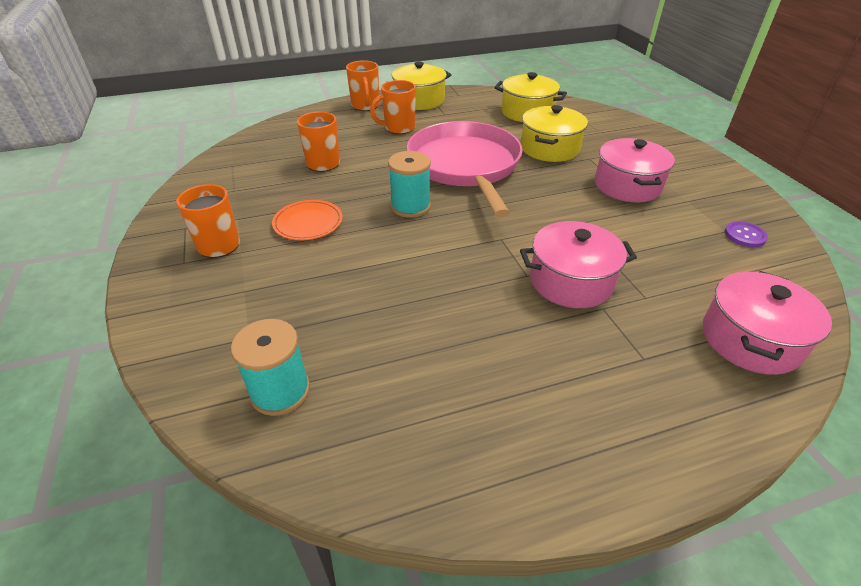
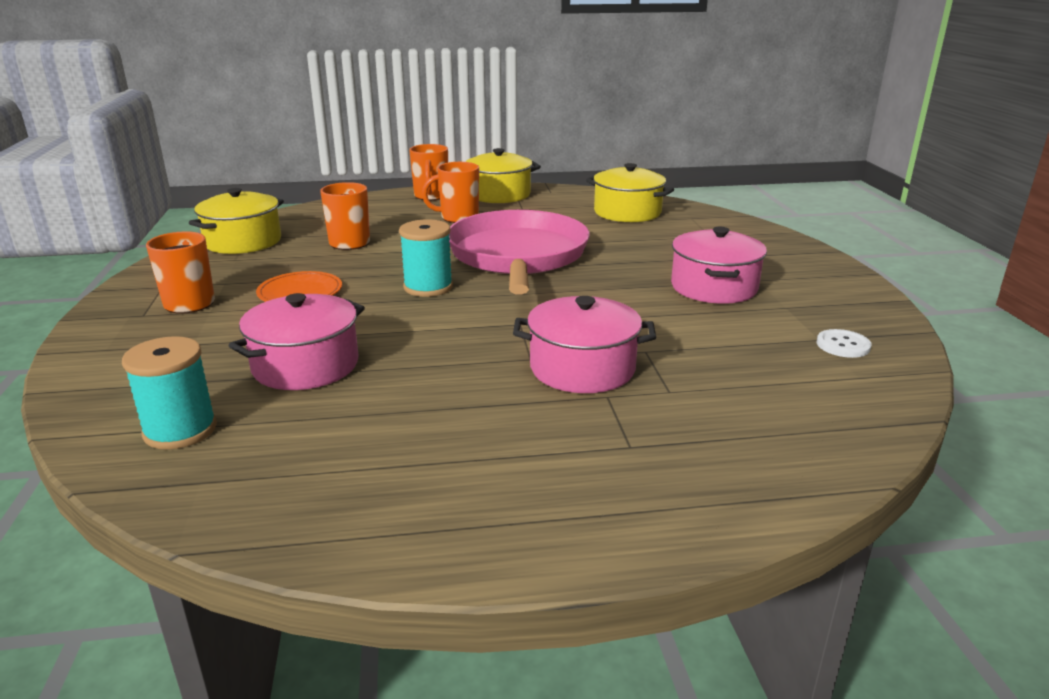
camera: 10 degrees right, 15 degrees down
yellow pot [521,105,588,162] -> yellow pot moved to [189,188,284,254]
pink pot [703,271,832,375] -> pink pot moved to [228,293,365,390]
purple button [725,221,768,247] -> white button [817,329,872,358]

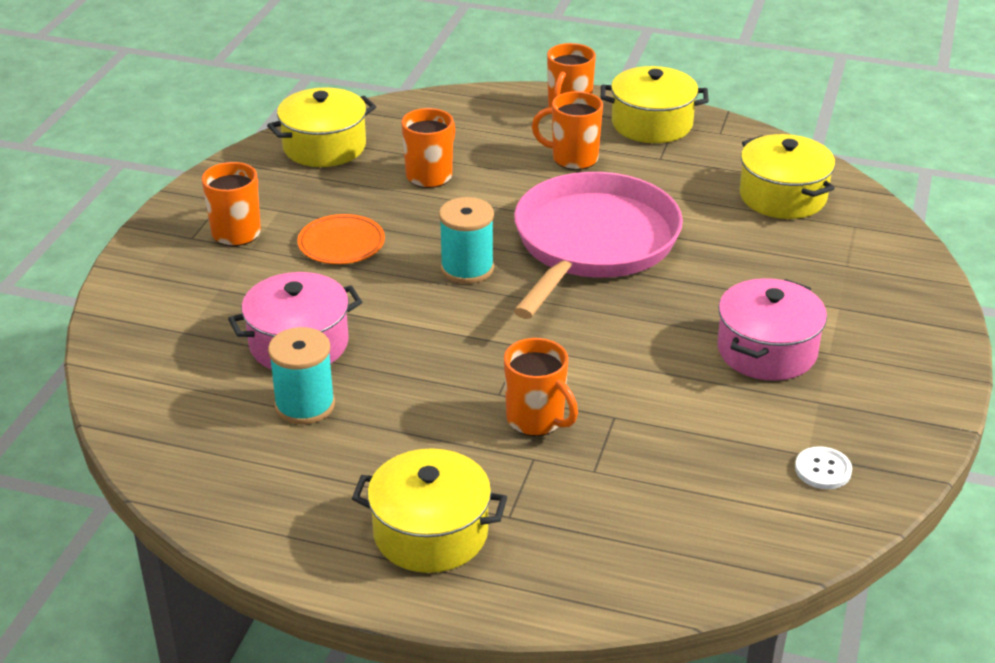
camera: 25 degrees right, 10 degrees up
turquoise spool [122,336,217,450] -> turquoise spool moved to [268,327,335,425]
pink pot [513,296,656,393] -> orange mug [504,338,578,436]
none -> yellow pot [352,448,507,573]

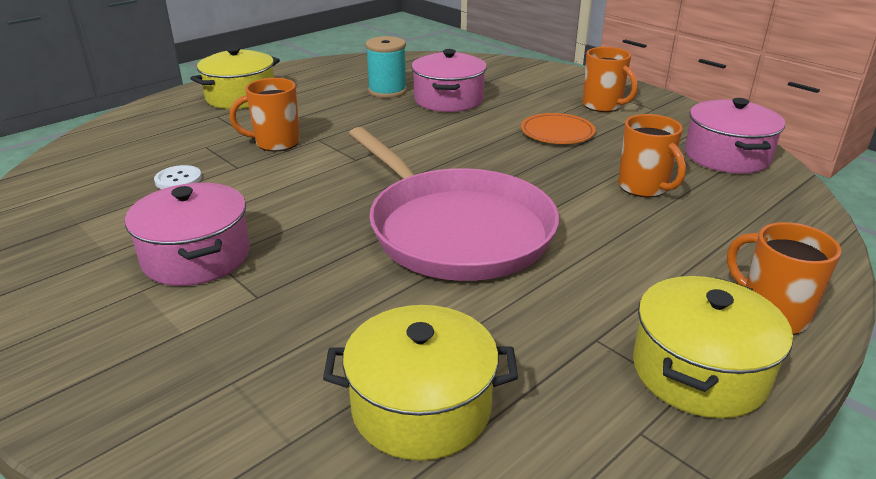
camera: 120 degrees right, 5 degrees down
yellow pot [267,87,376,167] -> pink pot [685,98,785,174]
turquoise spool [439,197,494,284] -> none
orange mug [532,91,603,170] -> none
white button [795,446,852,489] -> white button moved to [154,165,202,189]

